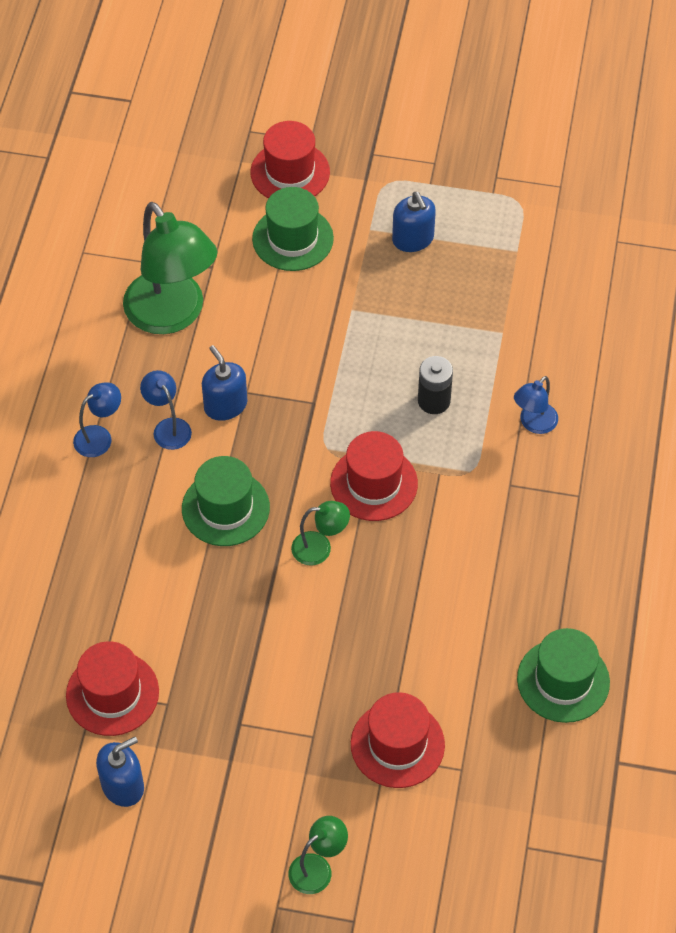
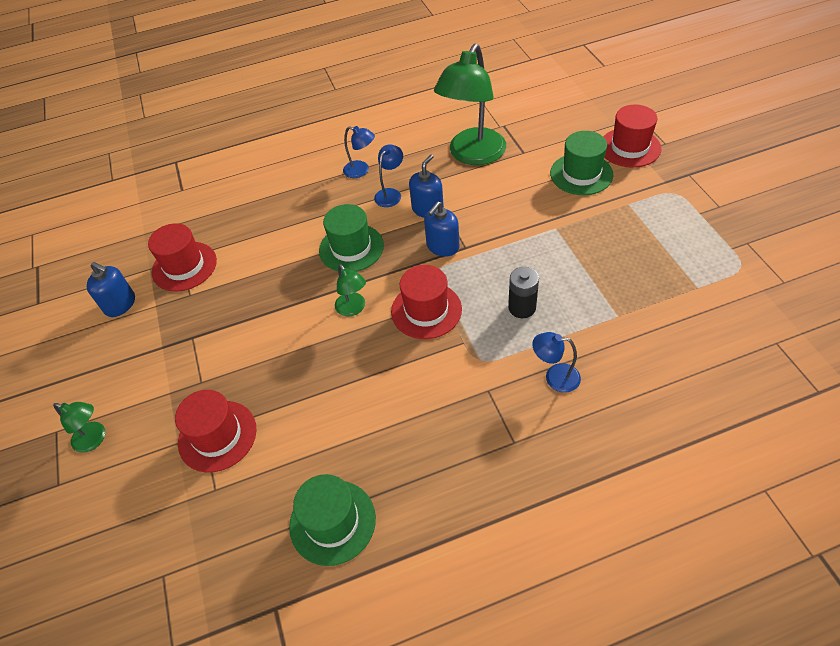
camera: 65 degrees right, 5 degrees down
blue soap dispenser [392,192,436,252] -> blue soap dispenser moved to [424,201,460,257]

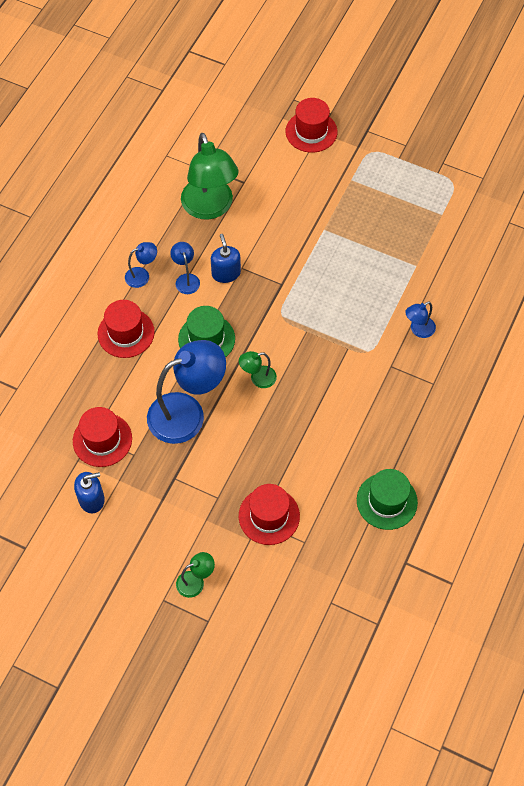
camera: 50 degrees left, 10 degrees up
green lamp [335,264,366,316] -> green lamp turned 150 degrees clockwise [239,351,277,388]
red hat [391,265,462,339] -> red hat moved to [98,300,155,358]
blue soap dispenser [424,201,460,257] -> none
black battery [508,267,539,318] -> none
green hat [550,131,613,195] -> none
none -> blue lamp [147,340,226,444]

